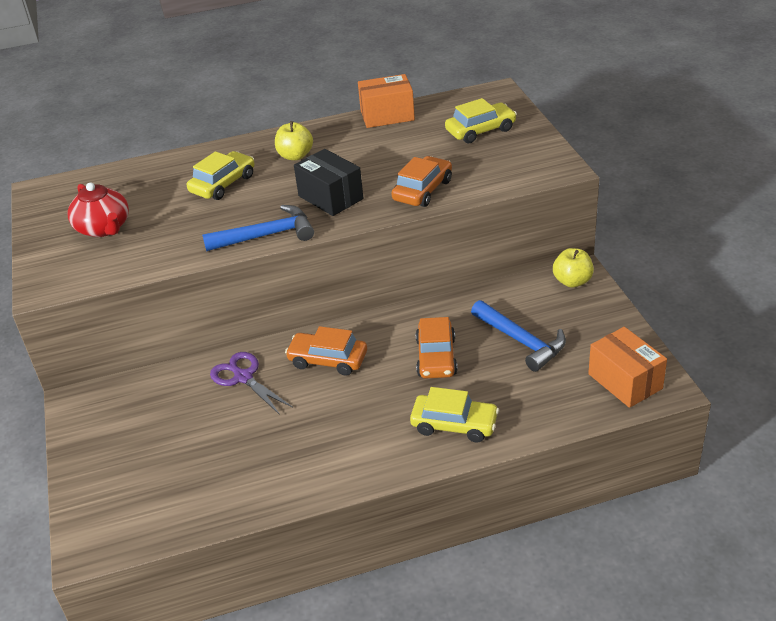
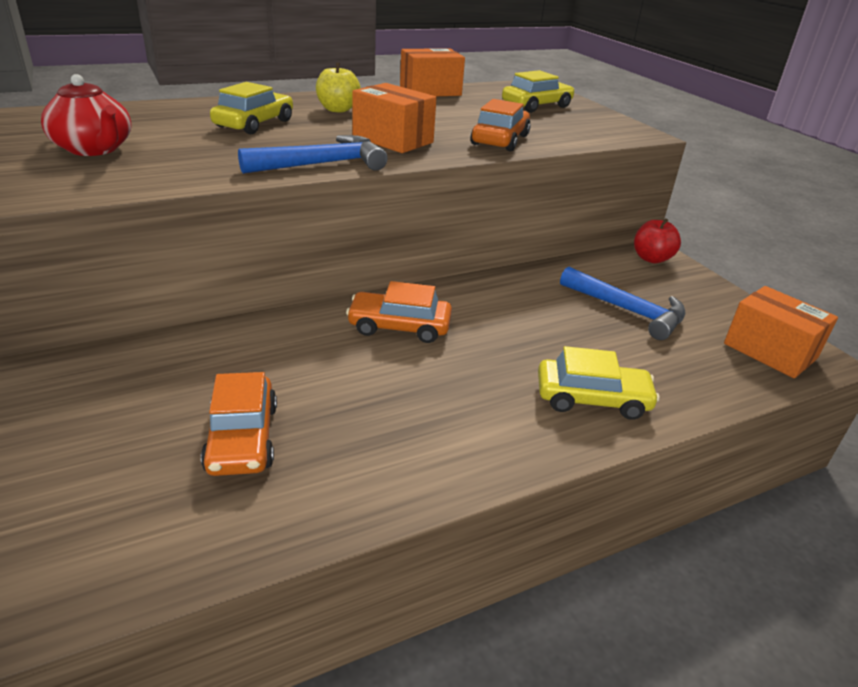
camera: 15 degrees left, 5 degrees down
purple scissors [210,352,293,415] -> none
black box [294,149,363,216] -> orange box [352,83,437,153]
orange car [416,317,457,379] -> orange car moved to [201,372,277,476]
yellow apple [553,248,594,288] -> red apple [634,218,681,263]

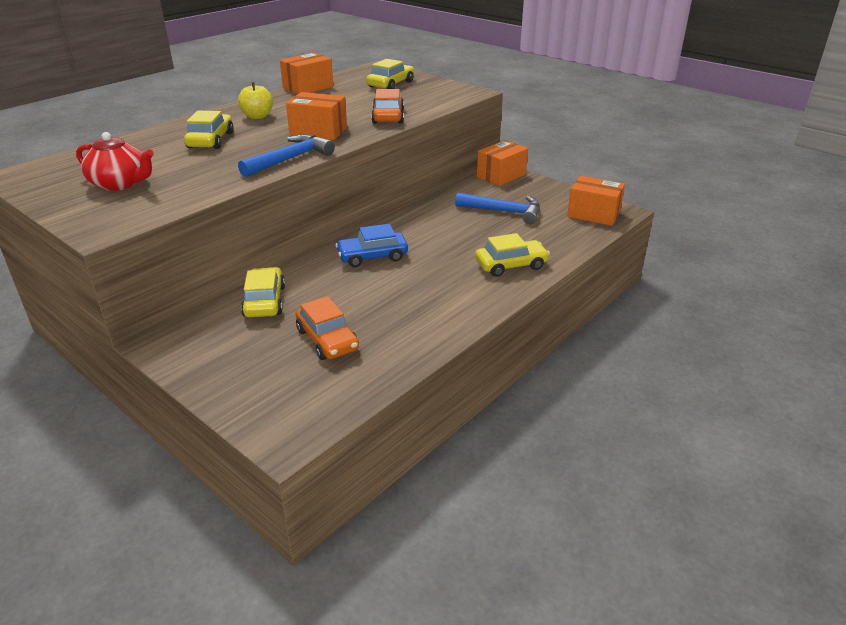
camera: 20 degrees left, 0 degrees up
orange car [346,281,452,343] -> blue car [335,224,408,267]
red apple [634,218,681,263] -> orange box [477,140,528,186]
none -> yellow car [241,267,285,317]

